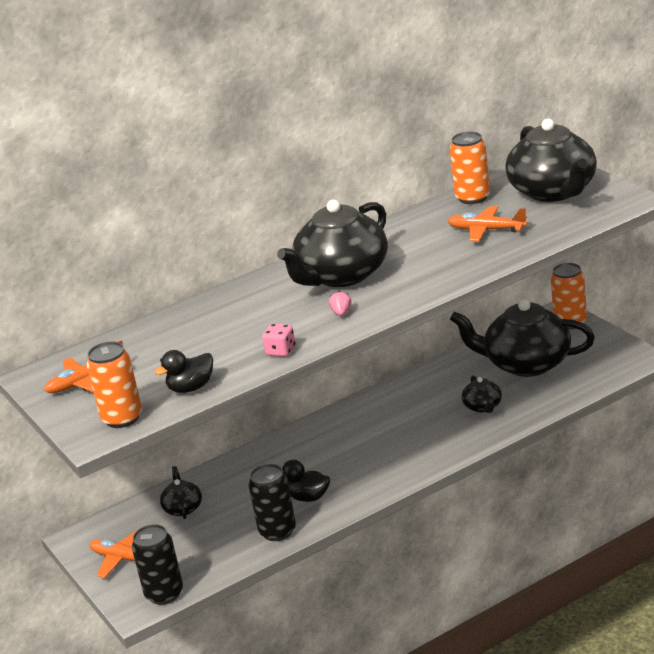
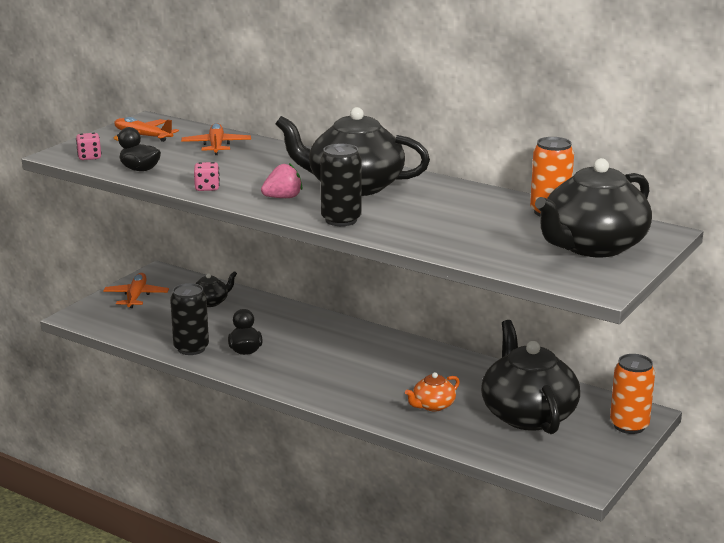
camera: 60 degrees right, 5 degrees down
orange can [86,341,142,428] -> pink dice [76,133,102,160]
black can [132,524,183,605] -> black can moved to [320,144,361,226]
pink strawberry [329,291,351,316] -> pink strawberry [261,163,302,198], size x1.59
orange plane [448,206,527,241] -> orange plane moved to [181,123,251,155]
black teapot [462,376,502,413] -> orange teapot [405,372,460,412]

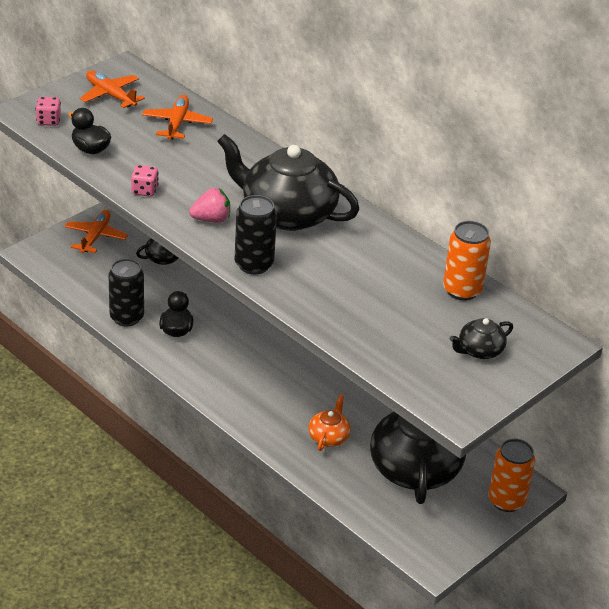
camera: 10 degrees right, 15 degrees up
orange teapot [405,372,460,412] -> orange teapot turned 135 degrees clockwise [309,395,351,451]
black teapot [535,158,652,257] -> black teapot [450,318,513,359], size x0.45

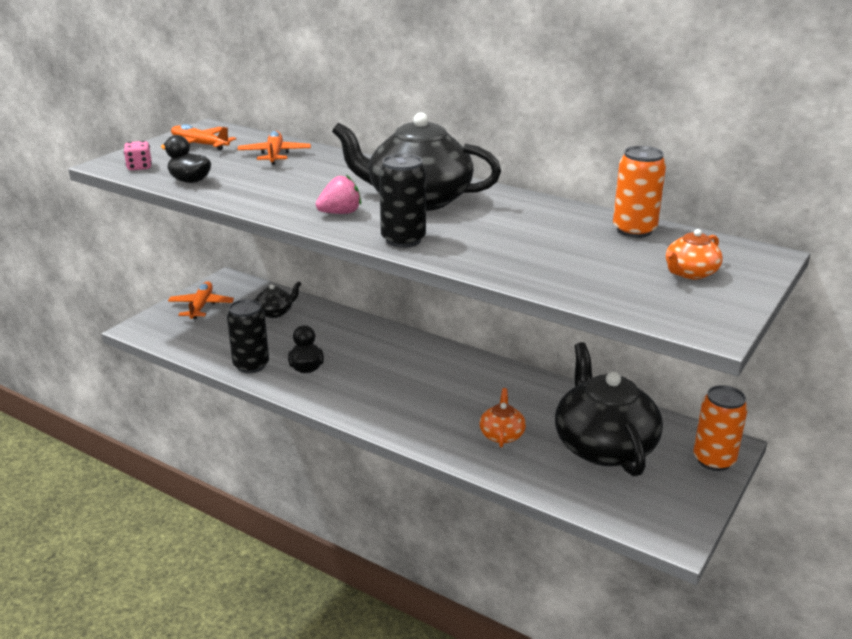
camera: 10 degrees left, 10 degrees down
pink dice [131,165,159,197] -> none
black teapot [450,318,513,359] -> orange teapot [666,229,723,279]

